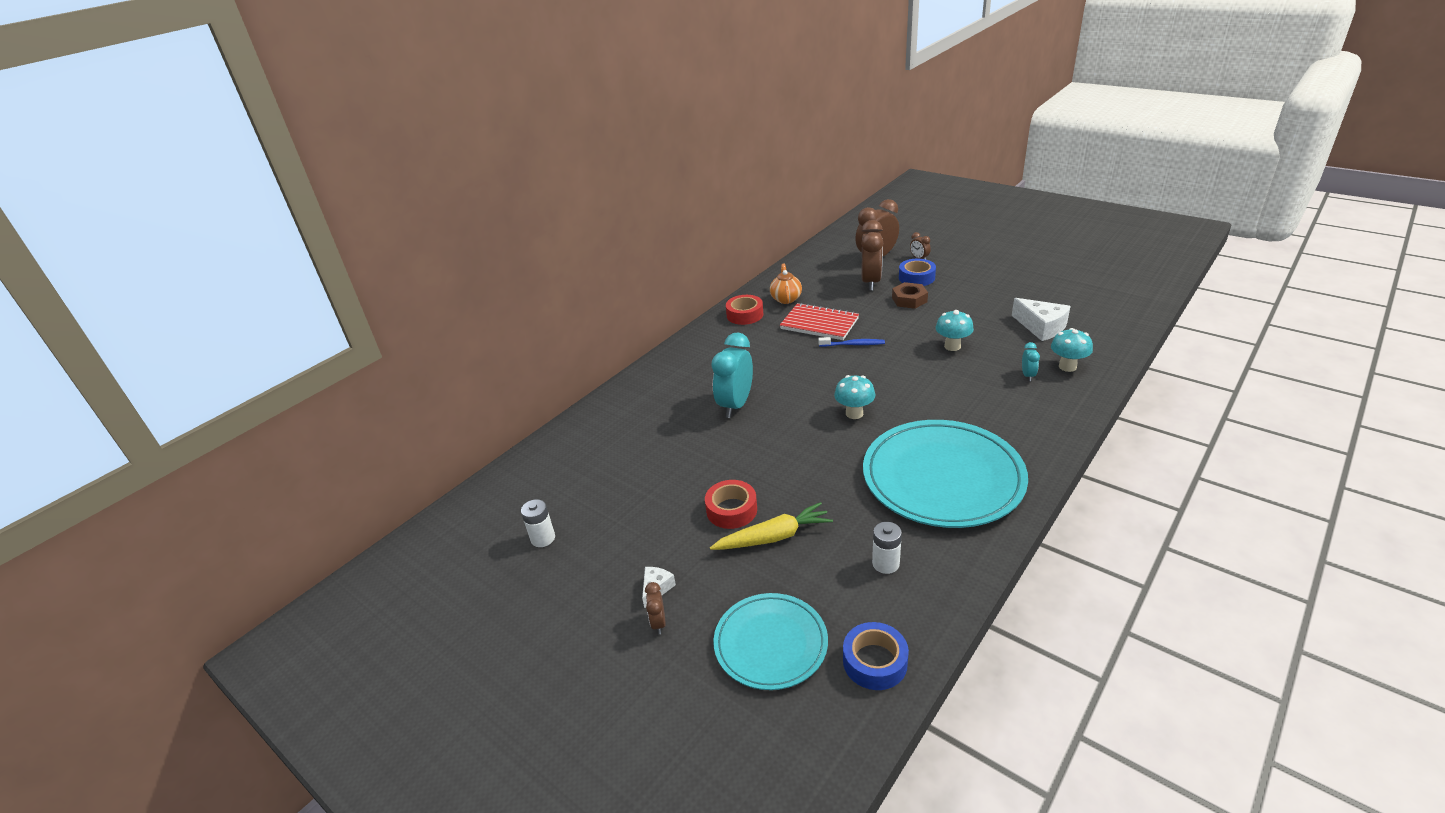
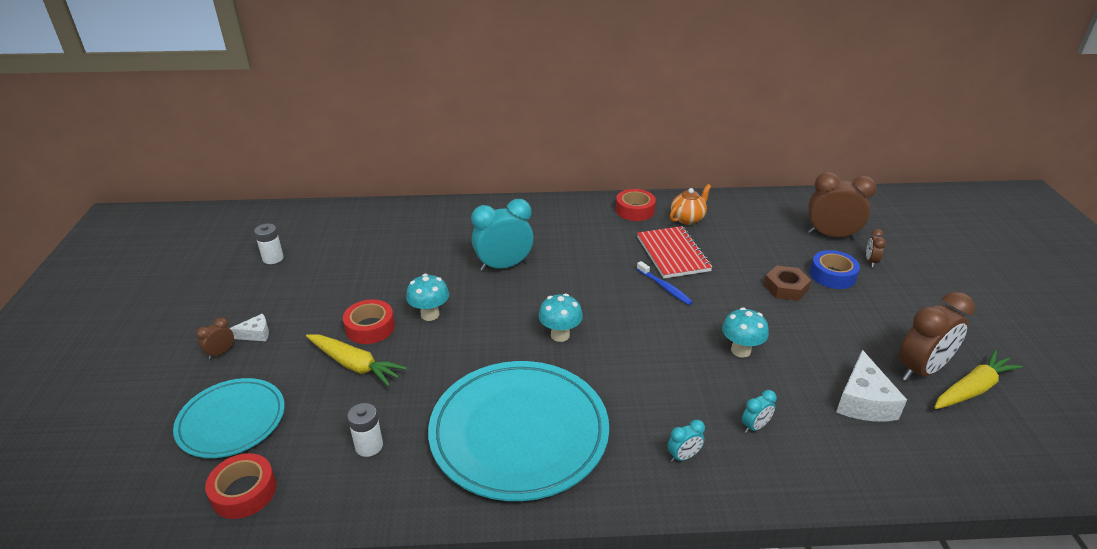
camera: 45 degrees right, 0 degrees up
blue tape [843,622,909,690] -> red tape [205,453,276,519]
brown clock [861,220,883,291] -> brown clock moved to [899,292,975,382]
turquoise mushroom [1051,328,1093,372] -> turquoise mushroom moved to [406,274,449,321]
none -> turquoise clock [667,419,705,462]
none -> yellow carrot [934,350,1023,409]

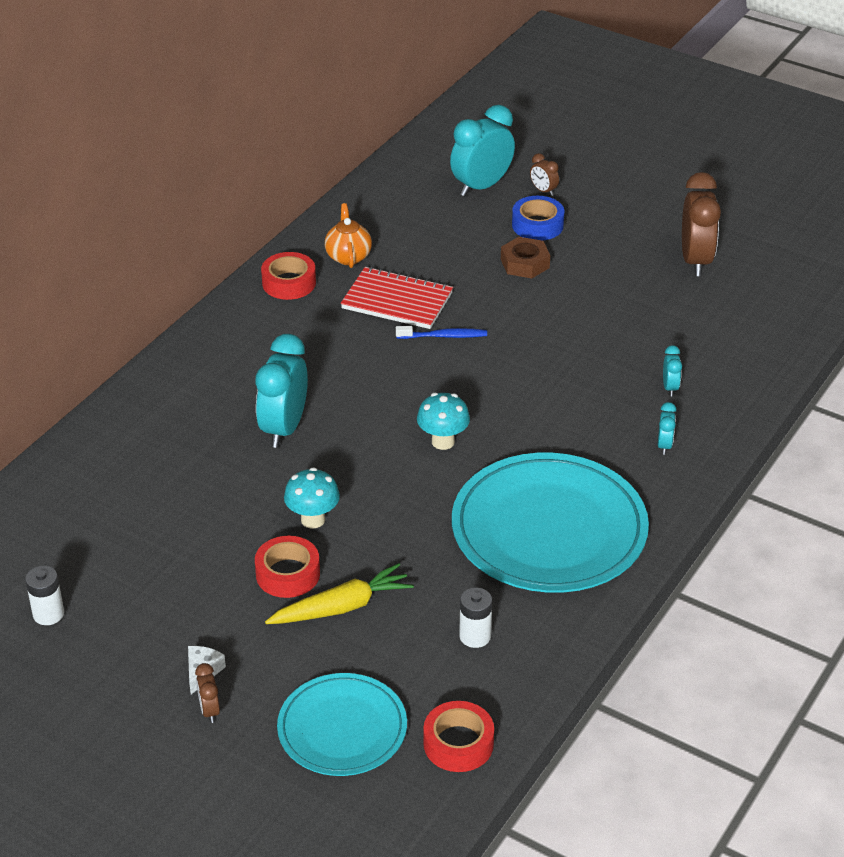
camera: 55 degrees left, 5 degrees up
turquoise mushroom [722,307,769,358] -> none
brown clock [808,172,877,239] -> turquoise clock [450,105,515,197]
white cheese [836,350,907,421] -> none
yellow carrot [934,350,1023,409] -> none

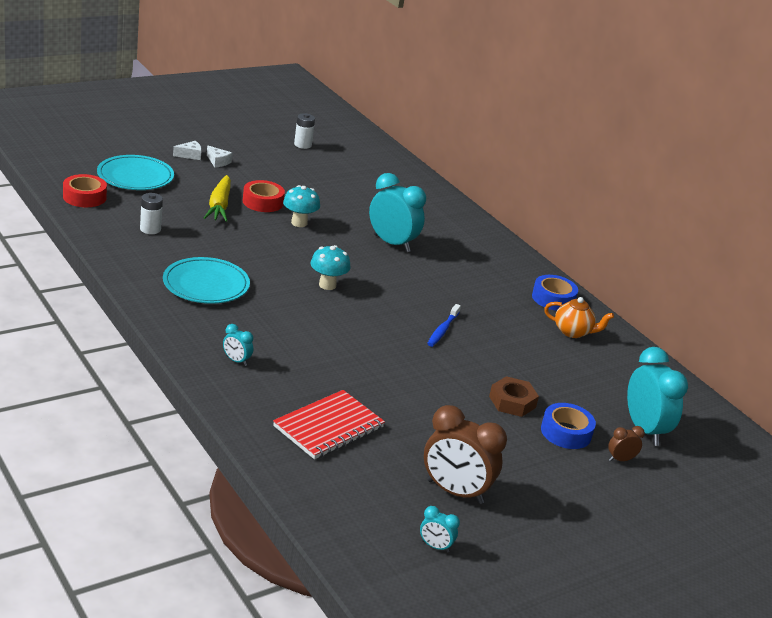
camera: 110 degrees right, 10 degrees down
brown clock [195,663,220,723] -> white cheese [173,141,202,160]
red tape [261,252,316,300] -> blue tape [532,275,578,311]
red notebook [341,267,453,329] -> red notebook moved to [273,390,385,459]
turquoise plate [452,453,649,593] -> turquoise plate [163,257,250,304], size x0.59
turquoise clock [663,345,682,396] -> turquoise clock moved to [420,506,460,553]

